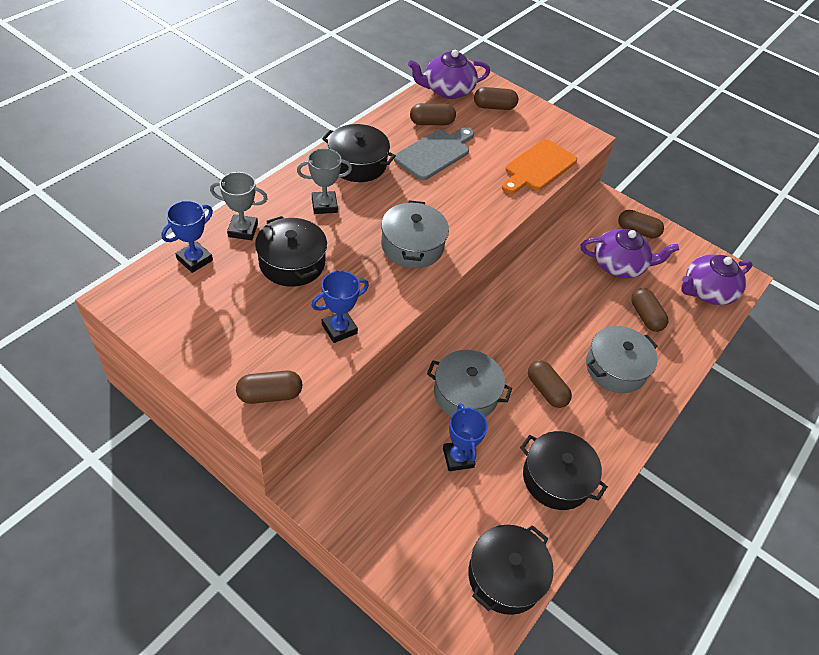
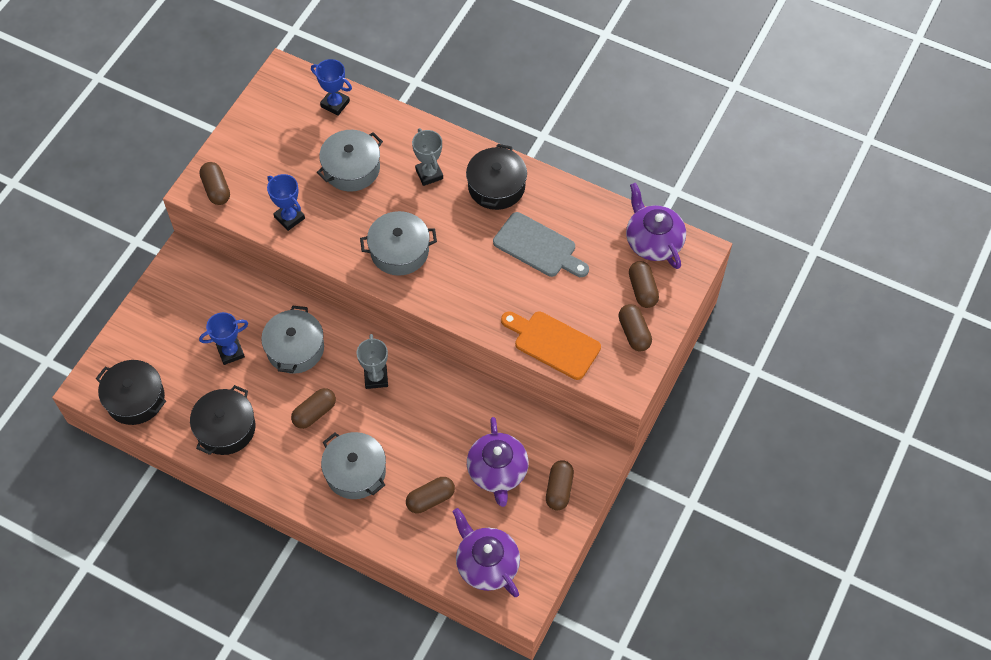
camera: 85 degrees right, 10 degrees up
grey trophy [210,172,268,240] -> grey trophy moved to [356,334,388,389]
black pot [255,216,327,287] -> grey pot [317,130,383,192]
brown capsule [410,103,456,125] -> brown capsule moved to [618,304,652,352]

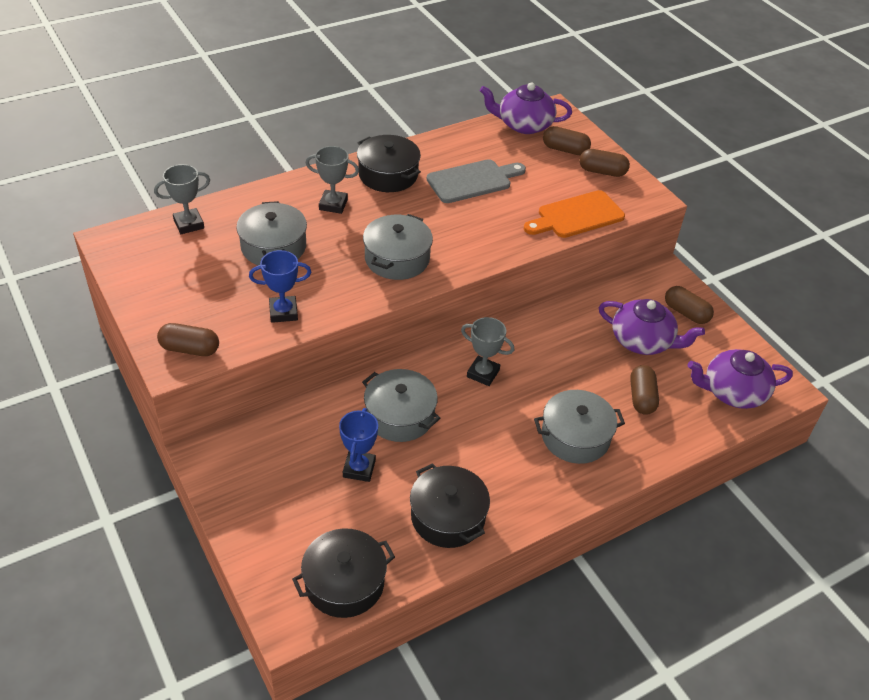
camera: 60 degrees left, 15 degrees down
brown capsule [291,388,336,429] -> none
blue trophy [311,59,352,116] -> grey trophy [154,164,210,234]

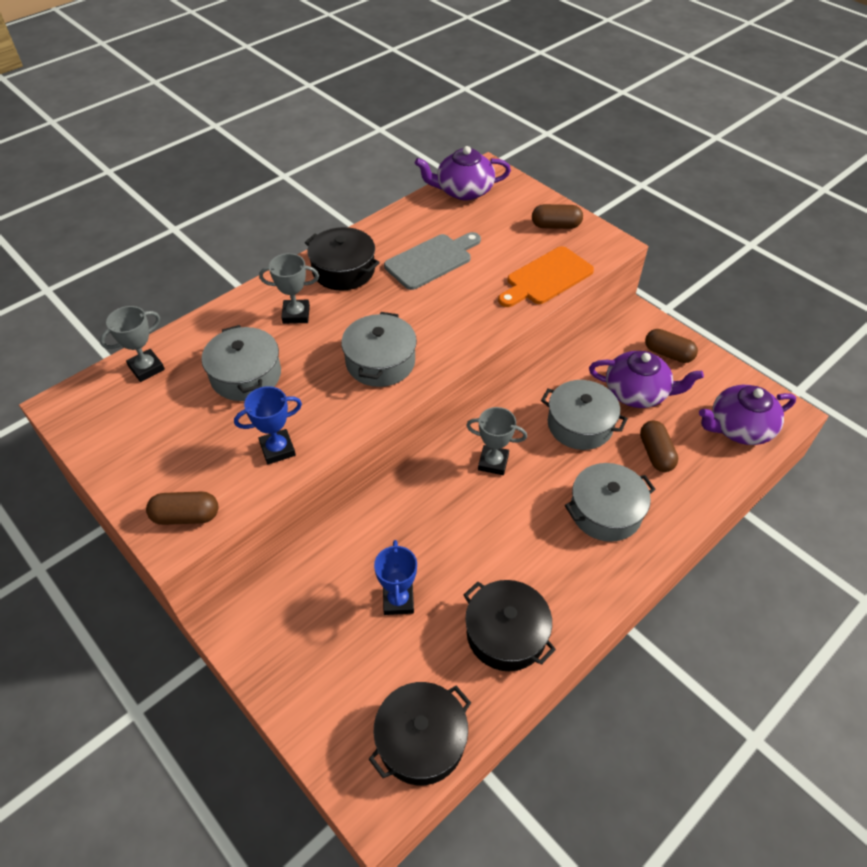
camera: 10 degrees left, 5 degrees up
grey pot [362,369,440,442] -> grey pot moved to [541,380,628,450]
brown capsule [543,126,591,155] -> none

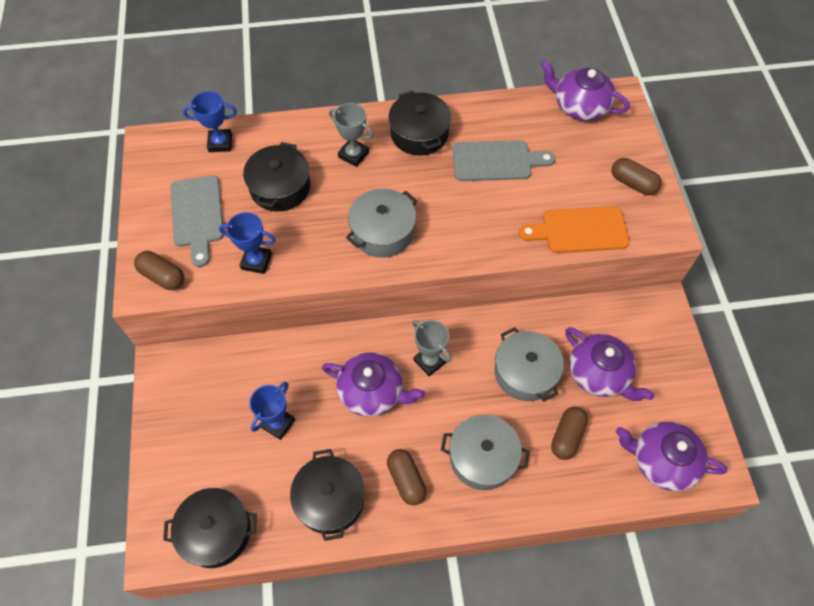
camera: 35 degrees right, 10 degrees up
grey trophy [100,306,165,382] -> blue trophy [183,91,237,152]
grey pot [202,325,281,401] -> black pot [243,142,310,212]
brown capsule [645,329,698,363] -> brown capsule moved to [387,449,427,505]
none -> grey cutting board [170,176,224,267]
none -> purple teapot [322,353,425,417]

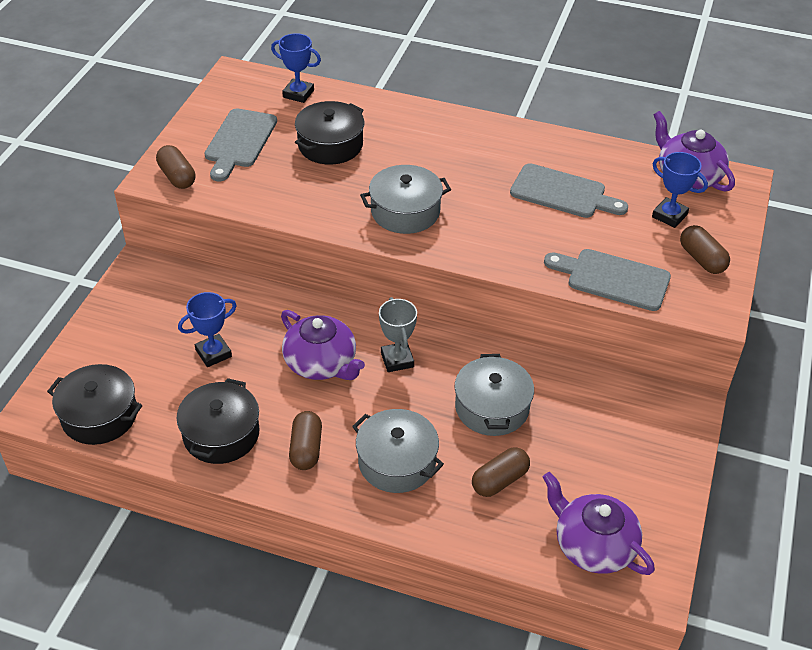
camera: 25 degrees right, 15 degrees down
blue trophy [219,212,275,274] -> blue trophy moved to [652,152,708,228]
grey trophy [329,103,373,167] -> none
black pot [388,90,451,155] -> none
orange cutting board [519,206,629,253] -> grey cutting board [544,249,671,311]
purple teapot [565,327,654,401] -> none

